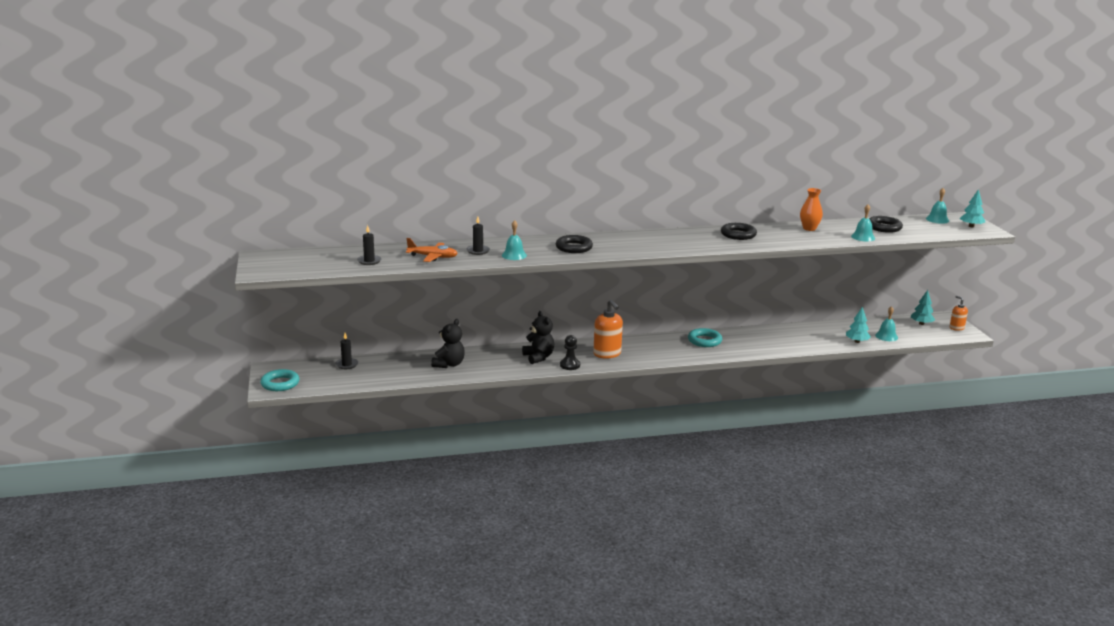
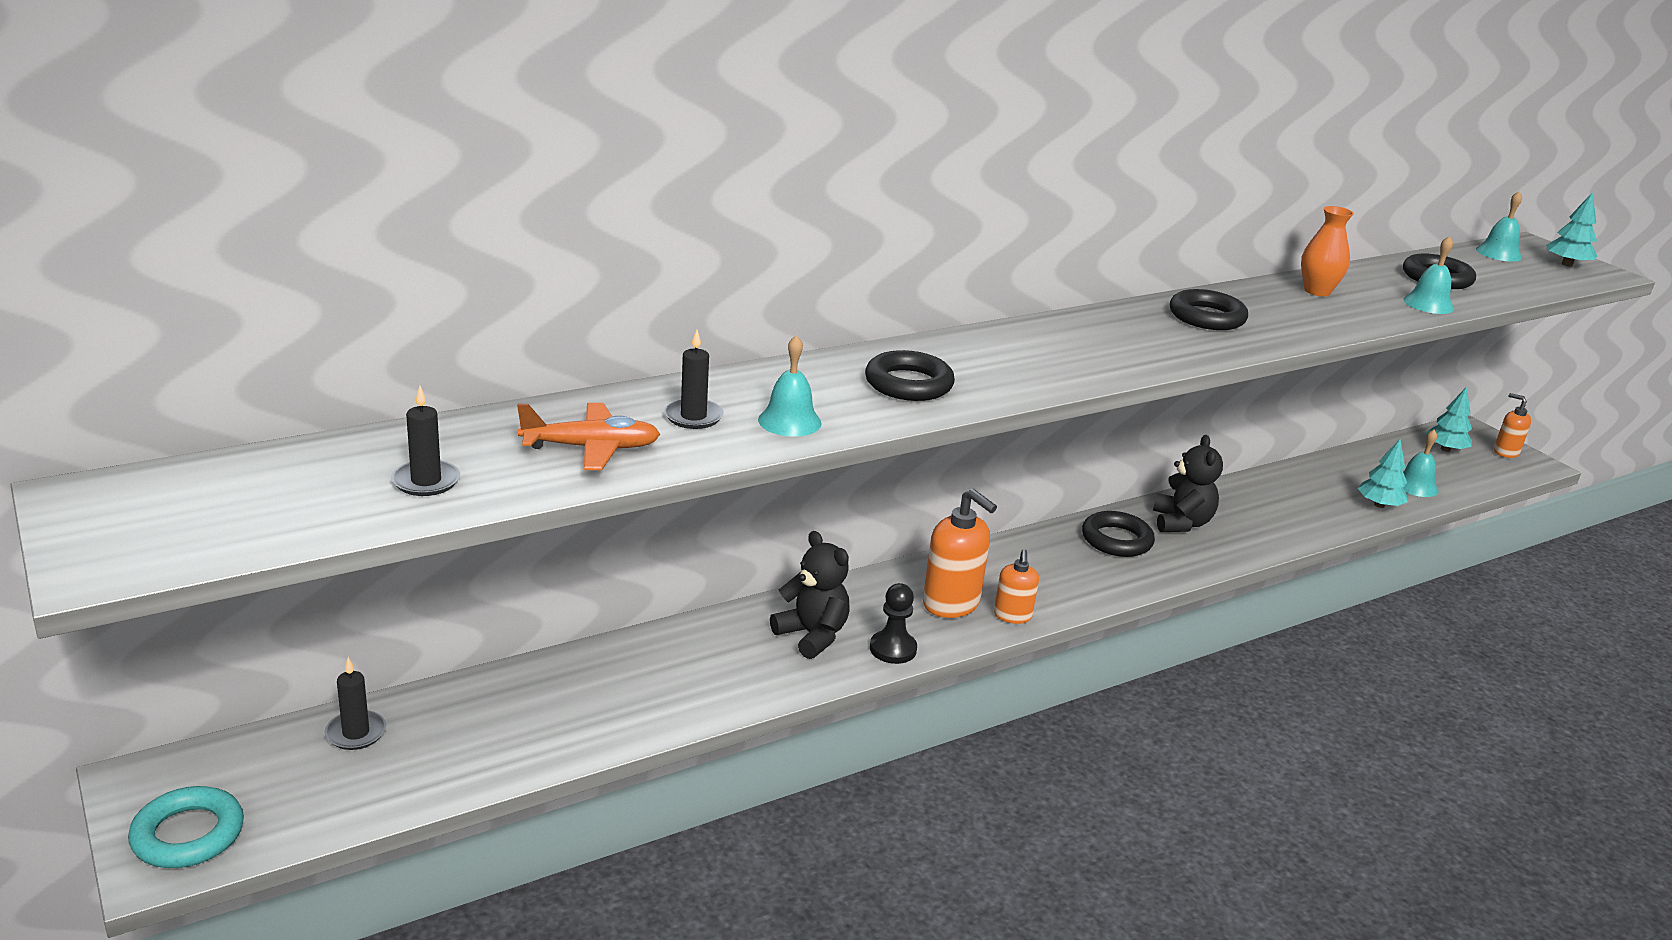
camera: 20 degrees left, 5 degrees up
black teddy bear [431,319,465,368] -> black teddy bear moved to [1153,435,1223,532]
turquoise ring [688,328,722,347] -> black ring [1082,511,1155,557]
none -> orange soap dispenser [994,549,1039,624]

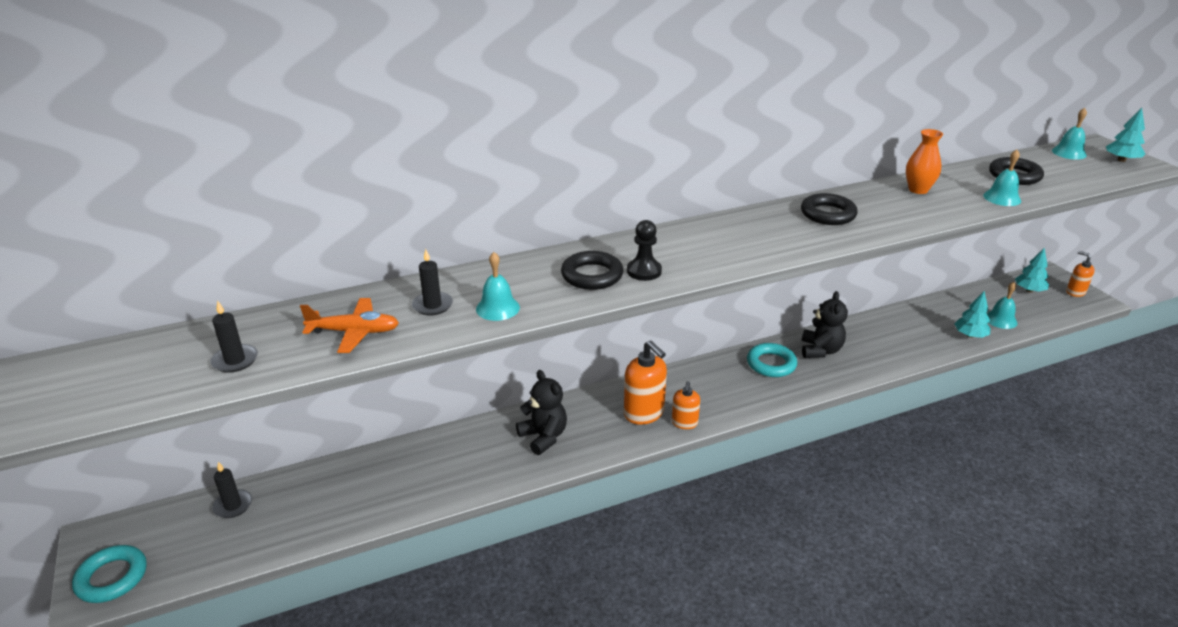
camera: 10 degrees right, 5 degrees up
black pawn [870,583,917,664] -> black pawn moved to [627,220,662,281]
black ring [1082,511,1155,557] -> turquoise ring [747,343,797,377]

